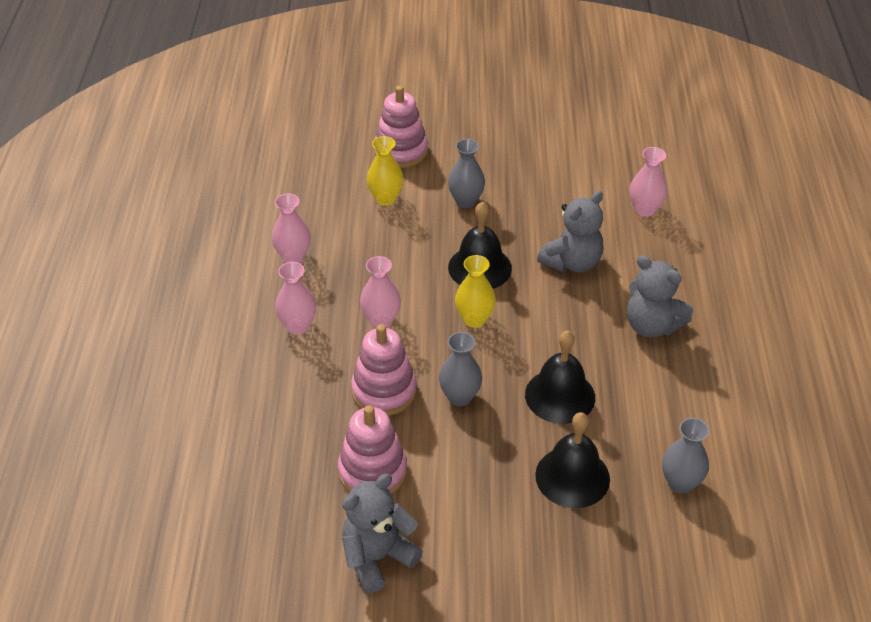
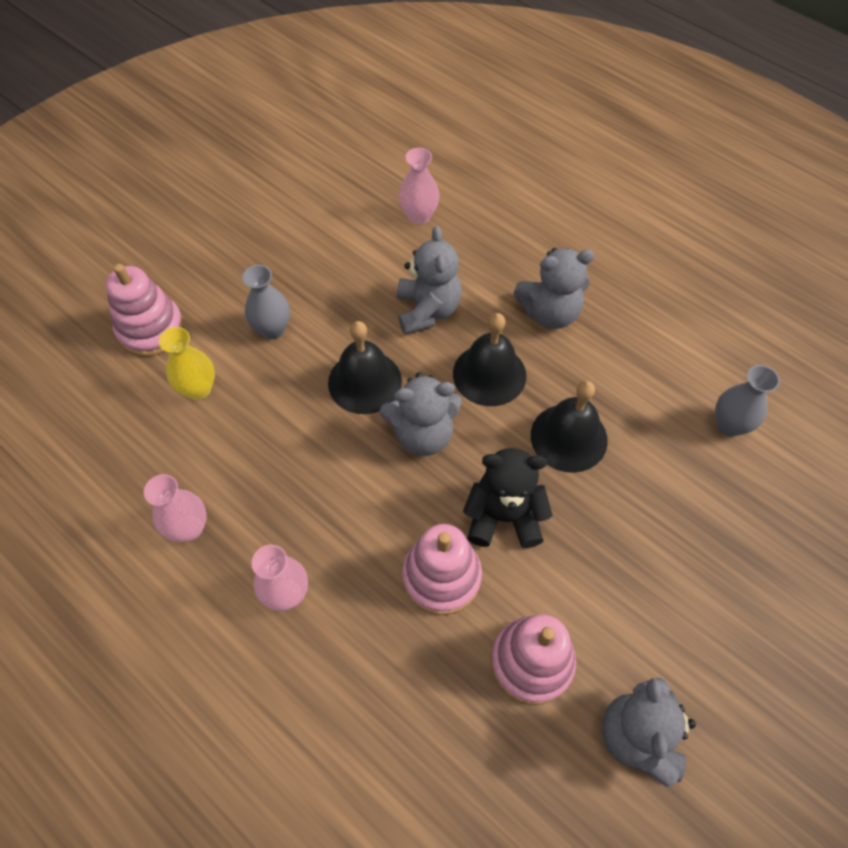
camera: 50 degrees left, 15 degrees up
pink vase [360,256,401,328] -> none
grey vase [439,332,482,406] -> black teddy bear [463,448,553,548]
yellow vase [455,255,496,328] -> grey teddy bear [380,372,462,456]
black bell [535,412,610,508] -> black bell moved to [453,313,526,406]

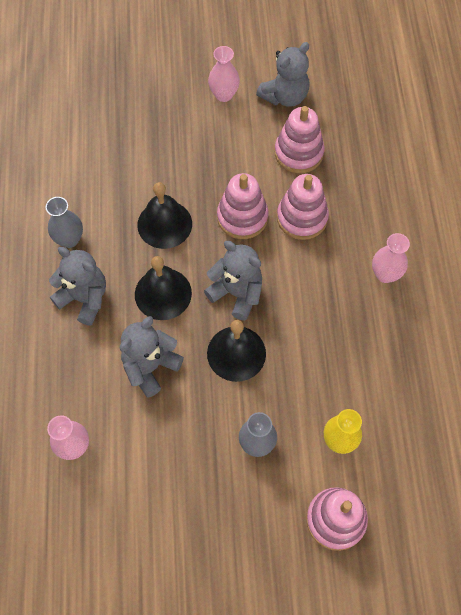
camera: 135 degrees left, 5 degrees up
pink vase [144,474,207,542] -> pink vase moved to [208,46,240,102]
black teddy bear [463,448,553,548] -> pink stacking toy [217,173,268,239]
grey vase [715,365,780,437] -> grey vase moved to [46,197,83,248]

